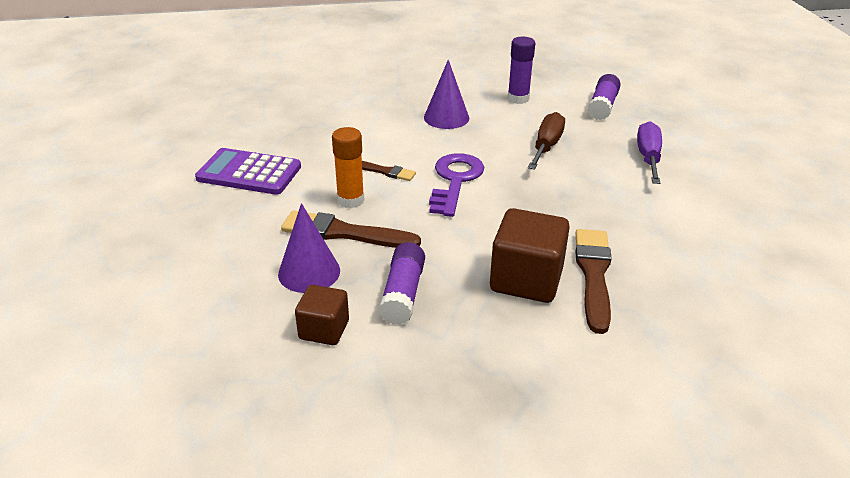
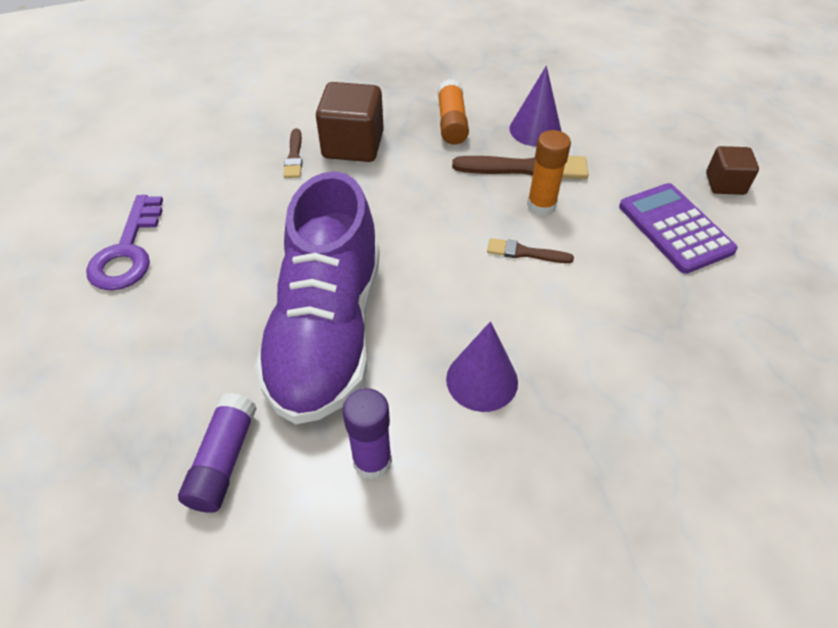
camera: 170 degrees right, 15 degrees up
purple calculator [195,148,301,195] -> purple calculator turned 120 degrees counterclockwise [619,183,738,274]
brown cube [295,285,349,345] -> brown cube moved to [706,146,759,195]
purple glue stick [378,242,425,325] -> orange glue stick [438,79,469,144]
purple key [429,153,484,217] -> purple key moved to [86,195,163,291]
brown screwdriver [528,112,565,170] -> purple shoe [254,171,380,424]
brown brush [575,229,612,334] -> brown brush [284,128,303,178], size x0.57
purple screwdriver [637,121,662,184] -> none

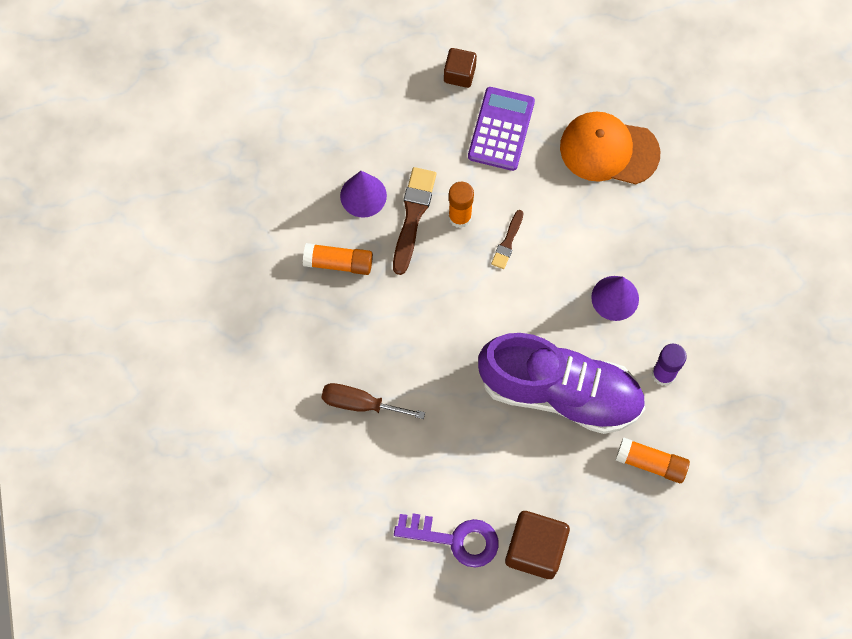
camera: 80 degrees left, 20 degrees up
purple glue stick [178,393,257,513] -> orange glue stick [616,437,690,483]
brown brush [284,128,303,178] -> brown screwdriver [322,383,425,419]
brown cube [316,82,384,162] -> brown cube moved to [505,511,570,579]
purple calculator [619,183,738,274] -> purple calculator turned 120 degrees clockwise [468,87,535,171]
none -> orange cap [560,112,661,184]

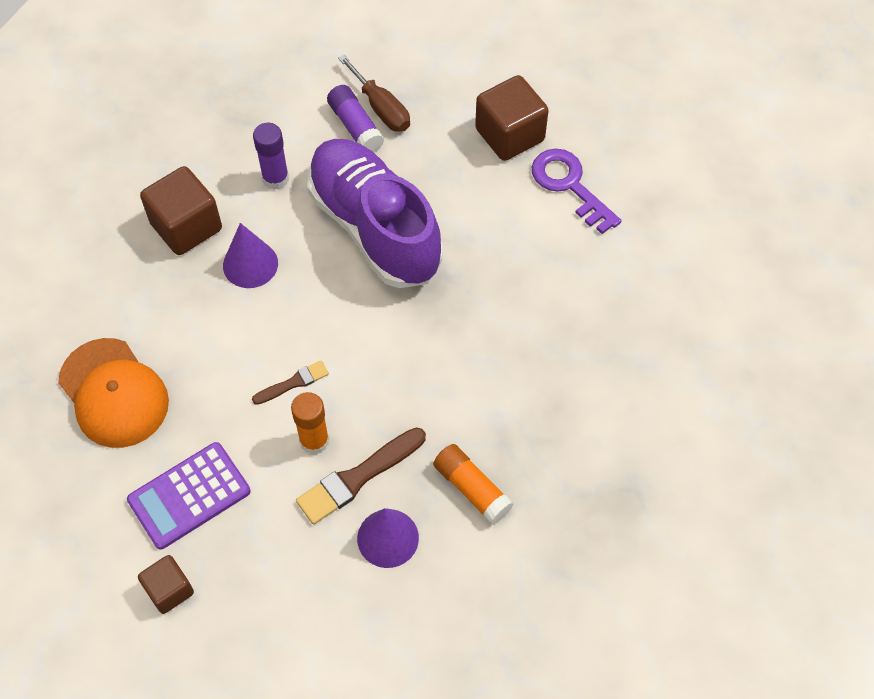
camera: 140 degrees left, 10 degrees down
brown screwdriver [322,383,425,419] -> brown screwdriver moved to [338,55,410,132]
orange glue stick [616,437,690,483] -> purple glue stick [327,85,384,152]
none -> brown cube [140,166,222,255]

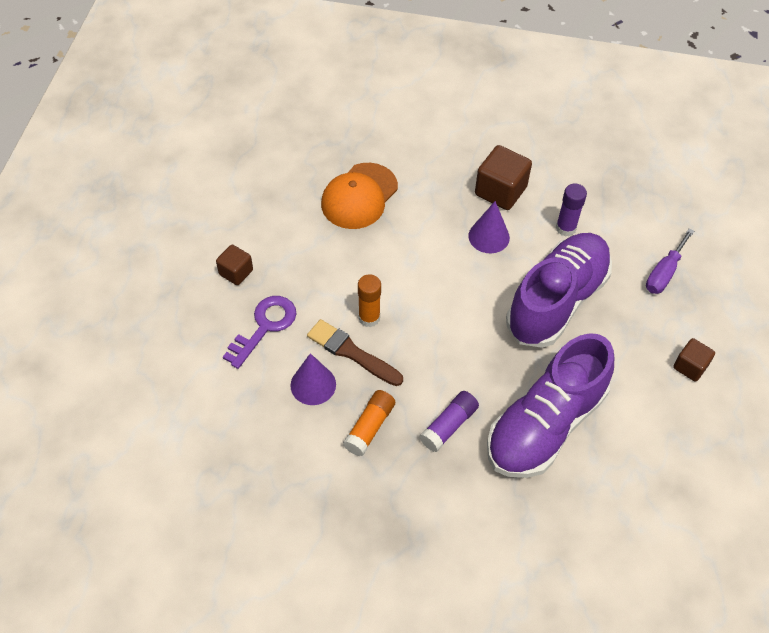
camera: 70 degrees right, 5 degrees down
purple calculator [127,442,250,550] -> none
brown brush [252,360,329,405] -> none
purple glue stick [327,85,384,152] -> purple glue stick moved to [420,391,479,452]
brown screwdriver [338,55,410,132] -> purple screwdriver [646,229,694,294]
brown cube [475,75,549,161] -> brown cube [673,338,715,382], size x0.60
purple key [532,149,622,234] -> purple key moved to [223,296,297,369]
none -> purple shoe [487,333,614,478]

